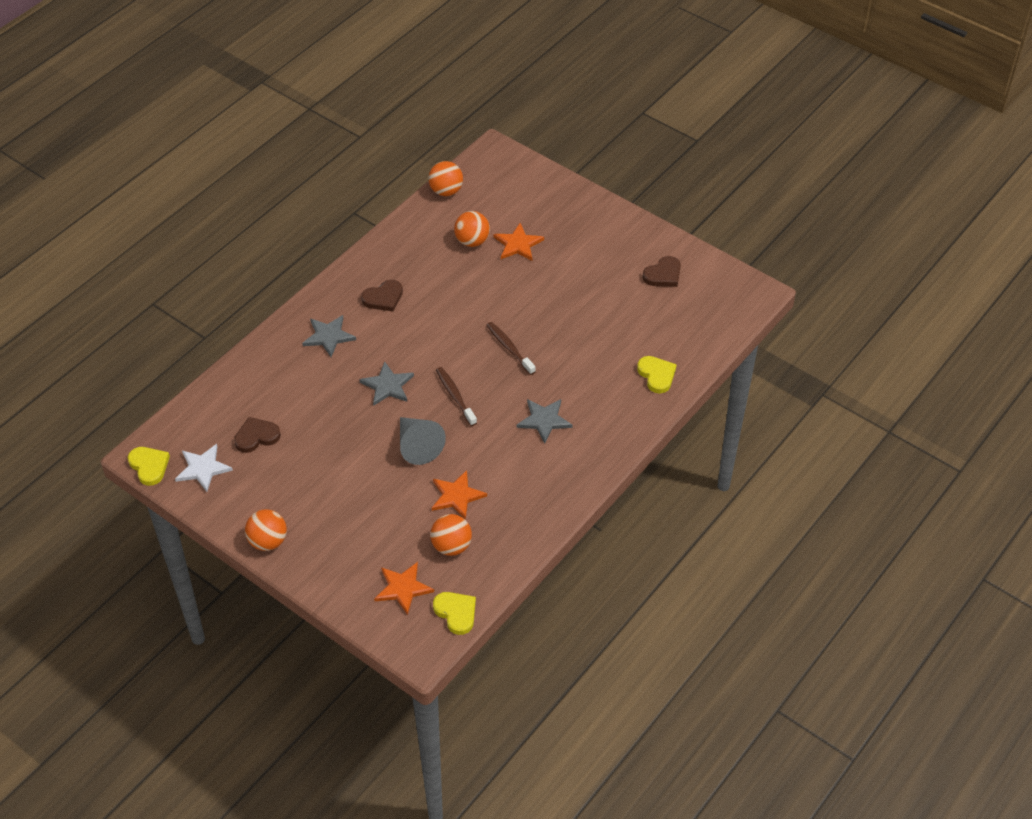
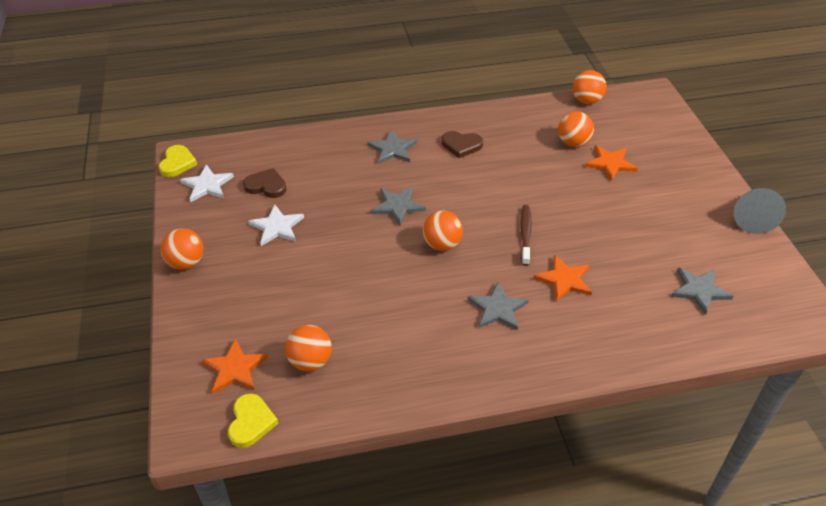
camera: 40 degrees right, 5 degrees down
grey cone [400,417,446,465] -> grey cone moved to [734,188,786,234]
orange star [432,470,487,520] -> orange star moved to [533,255,592,302]
brown toothbrush [436,367,477,426] -> orange ball [423,211,463,251]
yellow heart [637,356,677,393] -> none
brown heart [642,256,681,287] -> none
none -> white star [248,205,304,246]
none -> grey star [671,268,734,315]

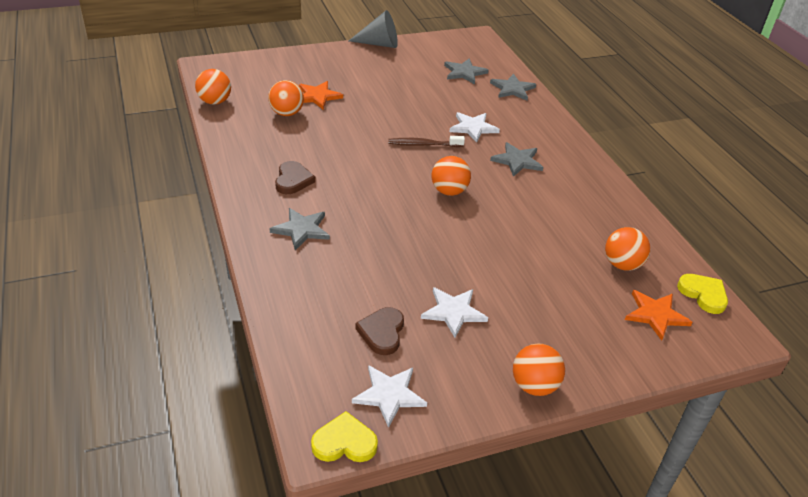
camera: 100 degrees left, 5 degrees down
yellow heart [228,393,279,448] -> yellow heart turned 60 degrees clockwise [677,274,728,314]
grey star [371,187,426,226] -> grey star moved to [490,74,536,101]
orange star [533,255,592,302] -> white star [449,112,500,143]

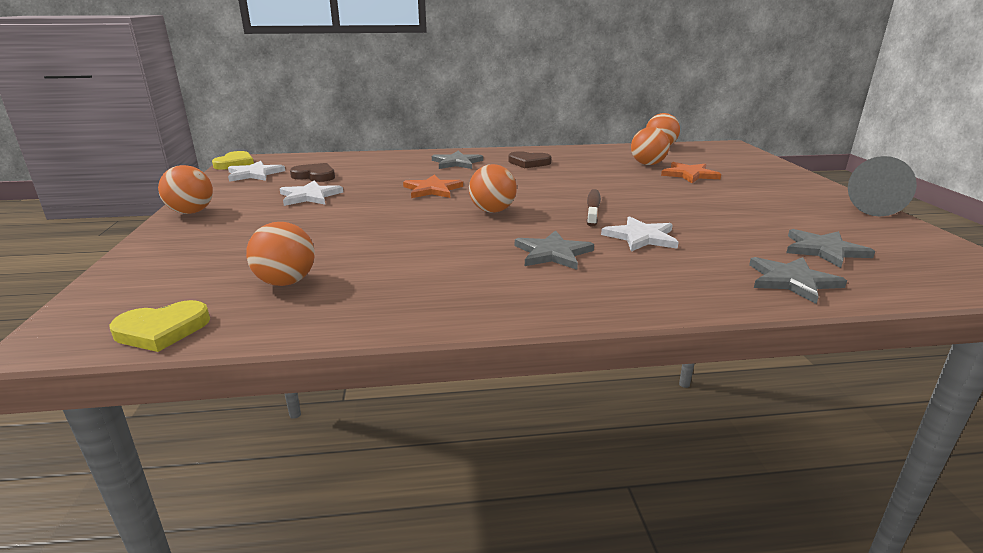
camera: 105 degrees right, 15 degrees down
orange star [625,290,693,341] -> orange star moved to [403,175,463,198]

